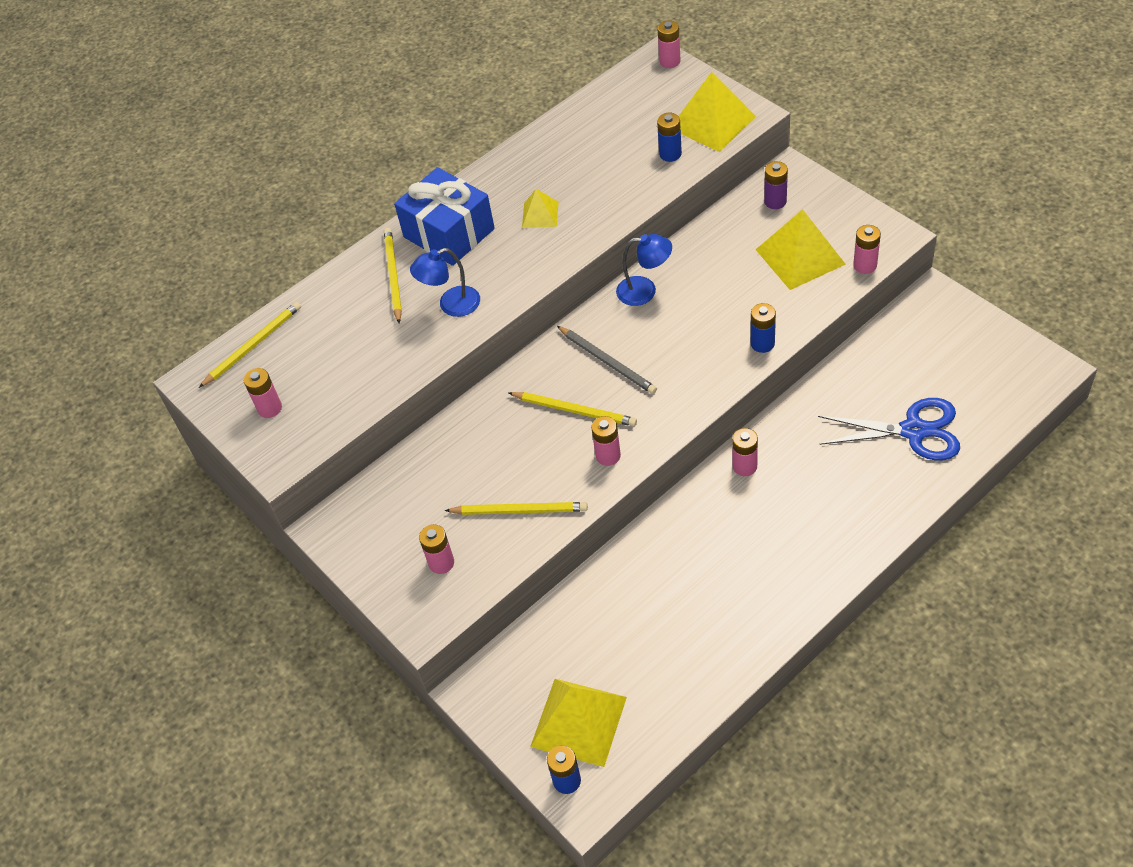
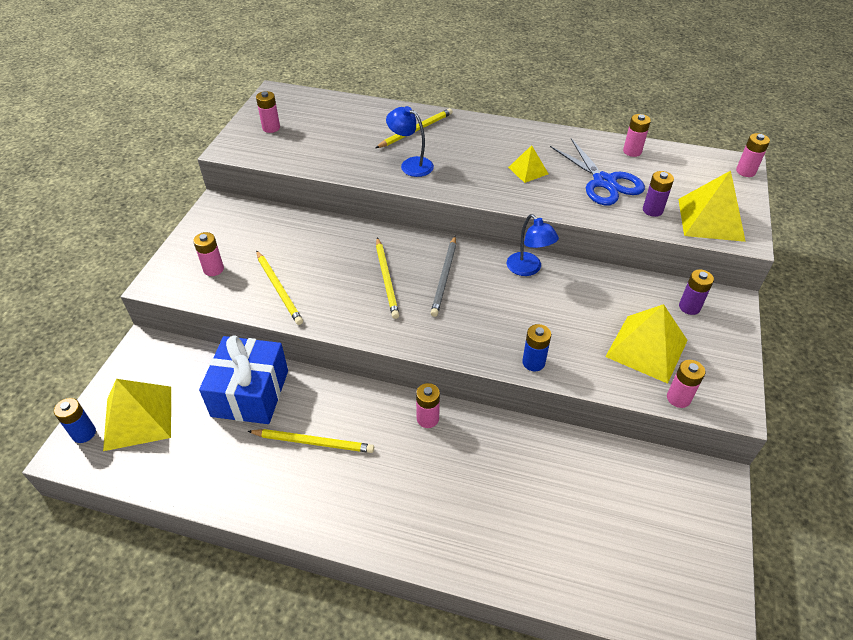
camera: 50 degrees right, 5 degrees down
yellow pencil [199,302,301,388] -> yellow pencil moved to [248,429,374,453]
blue gift [394,167,495,266] -> blue gift moved to [199,335,288,424]
pink battery [591,416,621,466] -> pink battery moved to [623,114,651,157]
blue battery [657,113,682,162] -> purple battery [643,171,674,217]
blue scissors [818,398,960,461] -> blue scissors moved to [550,138,645,205]

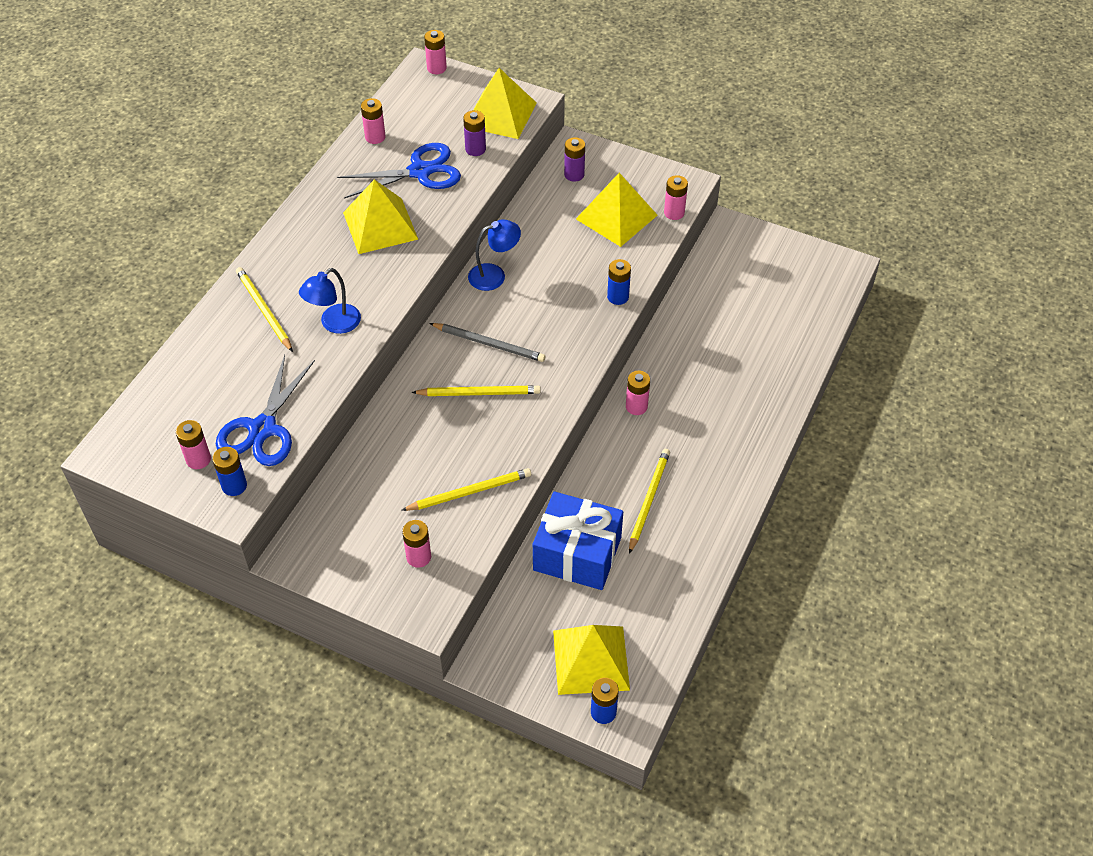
camera: 80 degrees left, 5 degrees up
yellow pyramid [508,145,548,183] -> yellow pyramid [343,179,418,254], size x1.84
none -> blue battery [212,447,247,496]
none -> blue scissors [216,355,315,466]

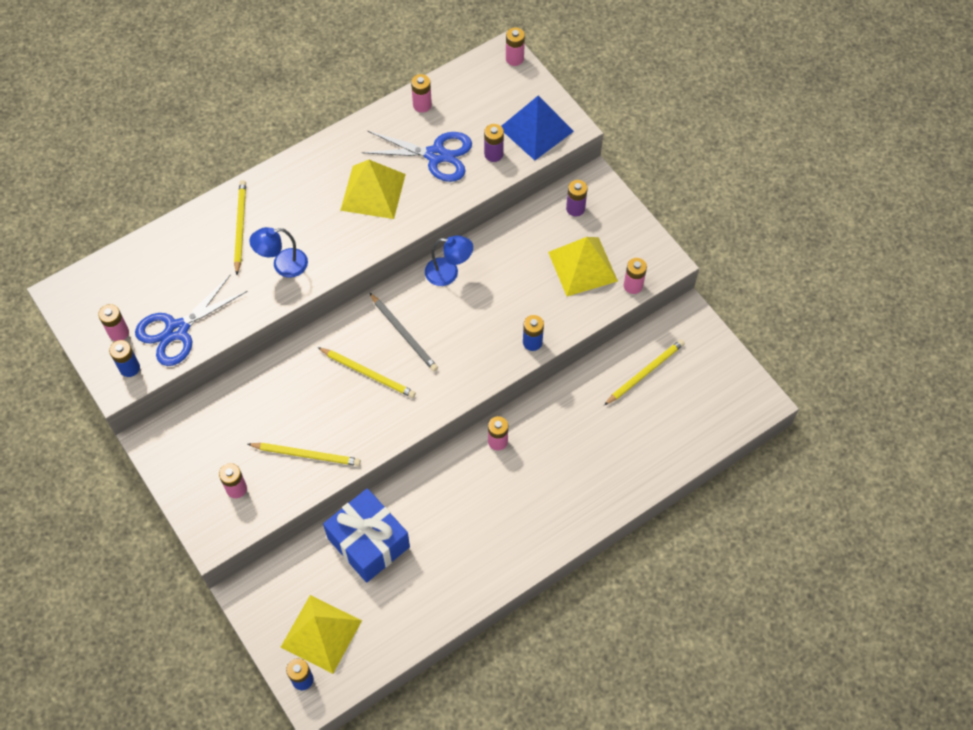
camera: 30 degrees right, 10 degrees up
yellow pyramid [473,68,537,139] -> blue pyramid [501,96,574,160]
yellow pencil [629,449,670,554] -> yellow pencil moved to [604,339,685,405]

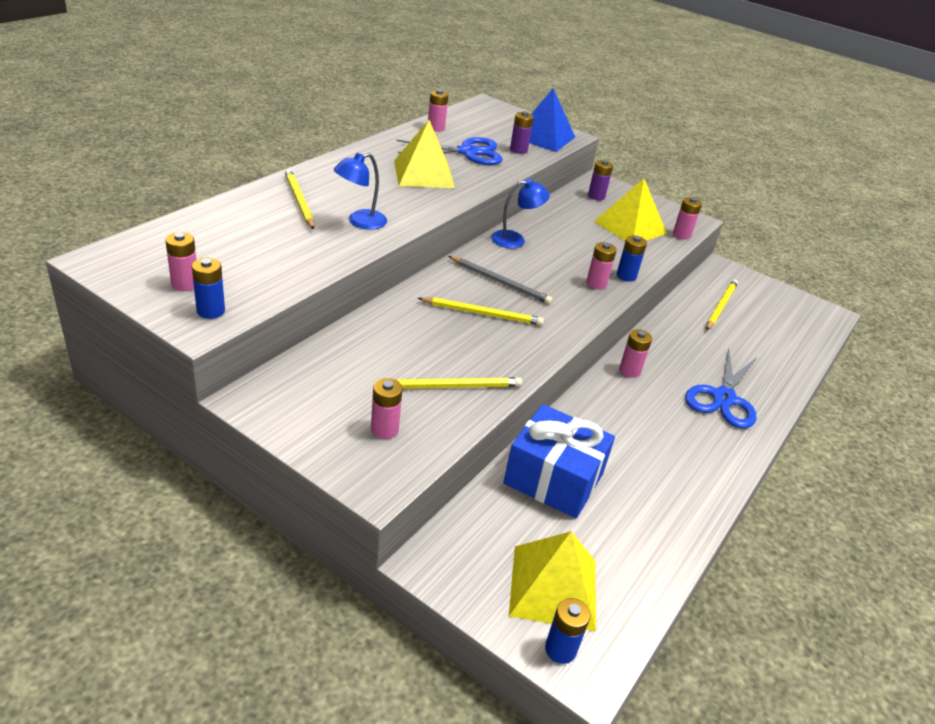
camera: 25 degrees left, 25 degrees down
blue scissors [135,274,248,366] -> blue scissors moved to [685,349,757,429]
pink battery [506,27,525,66] -> pink battery moved to [586,242,617,289]

